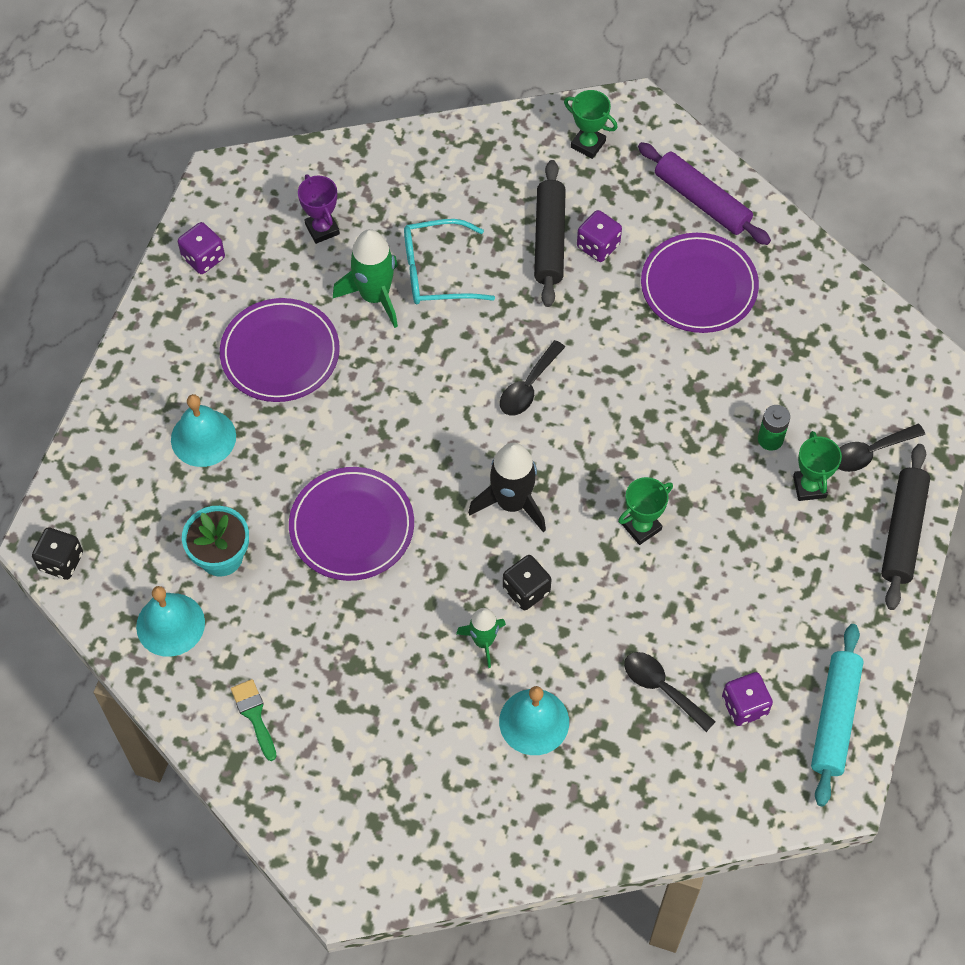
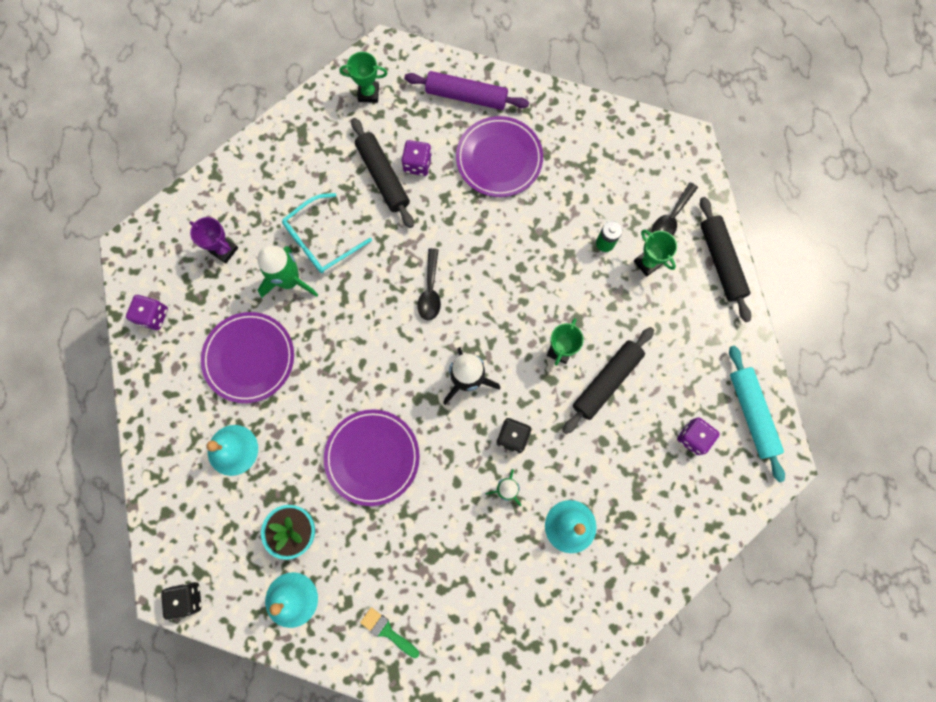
camera: 30 degrees left, 15 degrees up
black spoon [624,652,716,732] -> none
none -> black rolling pin [563,327,654,434]

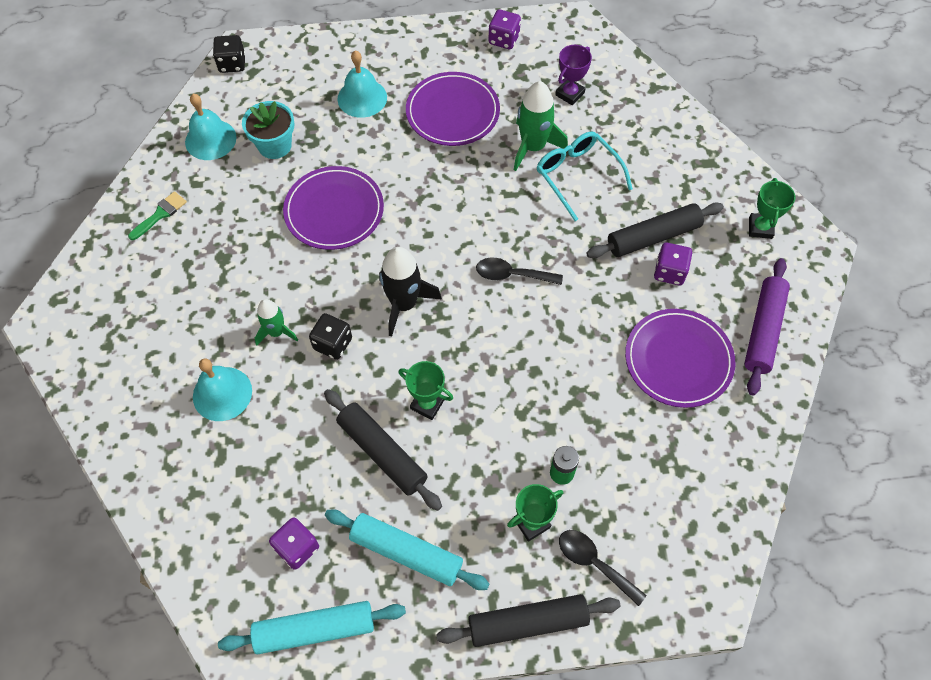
camera: 95 degrees right, 15 degrees down
none -> turquoise rolling pin [325,509,489,590]

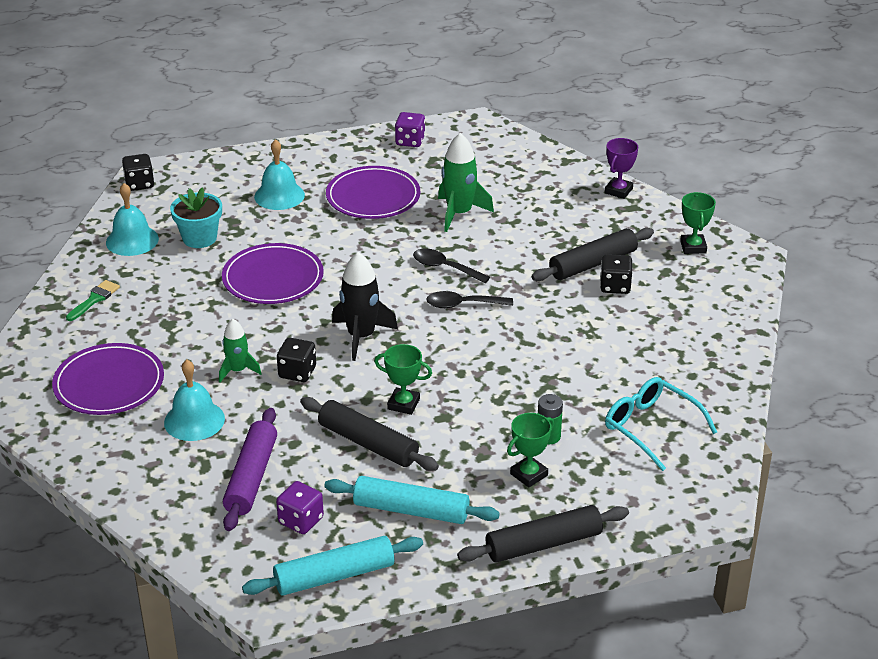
camera: 10 degrees left, 25 degrees down
turquoise glasses [537,131,633,221] -> turquoise glasses moved to [605,377,717,471]
purple trophy [555,45,592,105] -> purple trophy moved to [605,138,638,199]
black spoon [559,530,647,606] -> black spoon moved to [413,248,490,283]
purple plate [625,309,735,408] -> purple plate moved to [52,343,164,415]
purple dice [654,243,692,285] -> black dice [600,254,633,294]
purple rolling pin [744,258,790,396] -> purple rolling pin moved to [223,408,277,531]

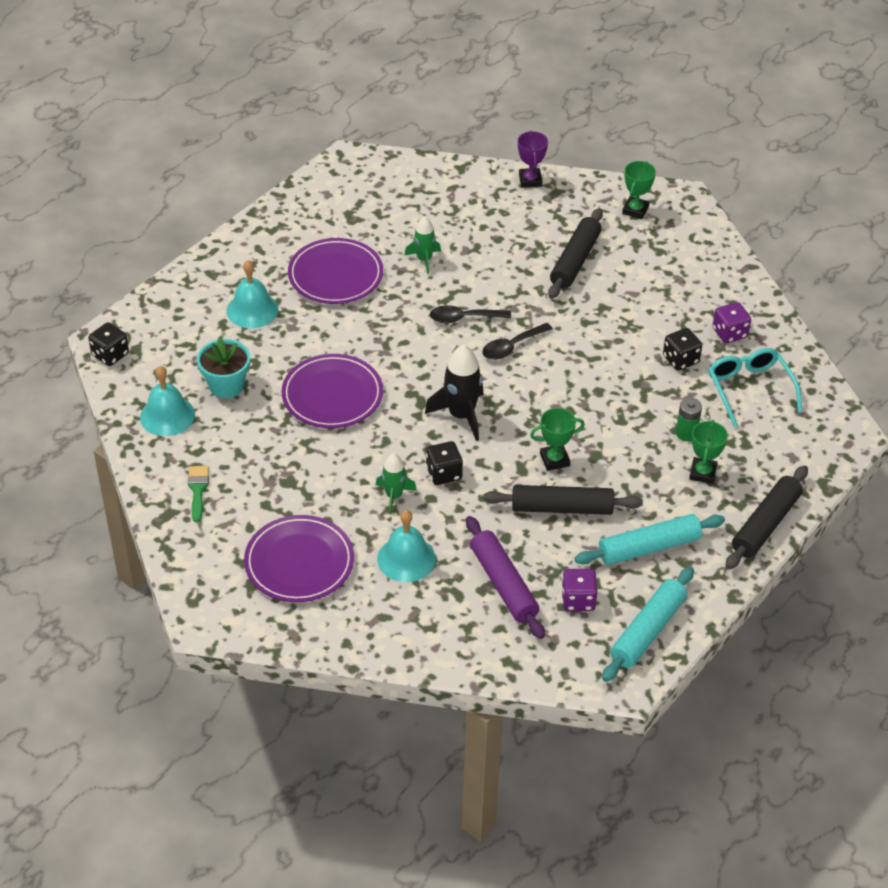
camera: 35 degrees left, 10 degrees up
purple dice [395,112,425,147] -> purple dice moved to [712,302,751,343]
green rocket [438,133,494,232] -> green rocket [405,216,441,274], size x0.62
black dice [600,254,633,294] -> black dice moved to [663,328,702,371]
turquoise glasses [605,377,717,471] -> turquoise glasses turned 60 degrees clockwise [708,348,802,427]
green trophy [680,192,716,254] -> green trophy turned 60 degrees clockwise [622,161,656,219]

